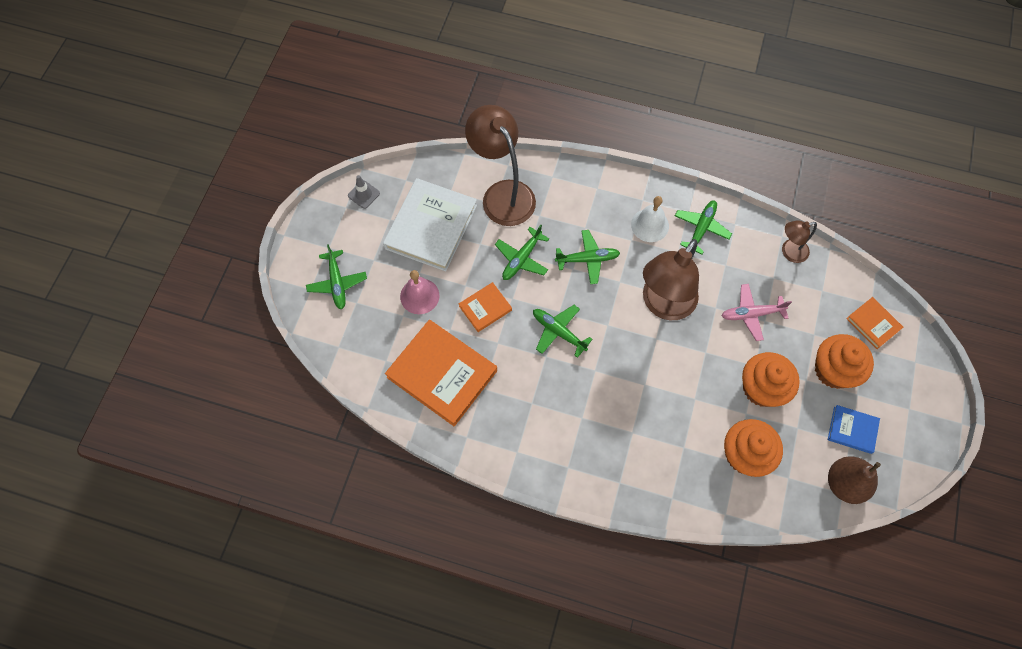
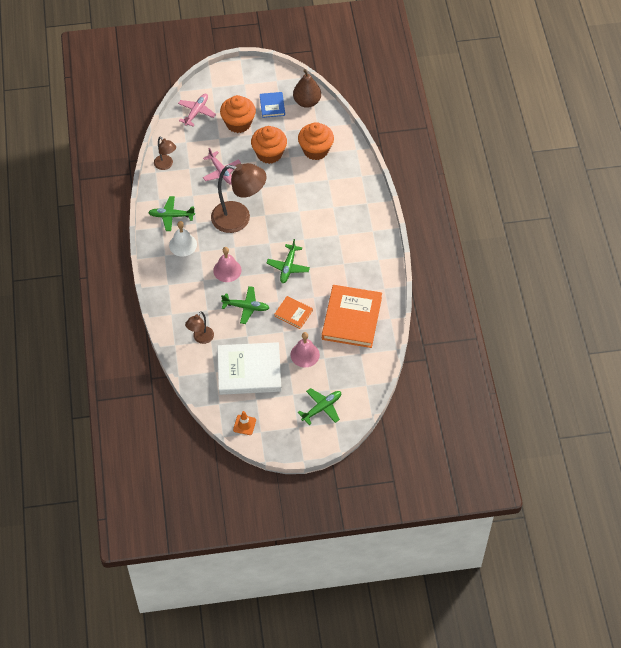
camera: 115 degrees left, 10 degrees down
grey traffic cone [348,175,380,209] -> orange traffic cone [233,411,256,435]
brown lamp [465,105,536,226] -> brown lamp [185,311,214,344], size x0.51
green plane [555,230,620,284] -> pink bell [213,247,242,282]
orange book [846,297,903,349] -> pink plane [178,94,216,126]

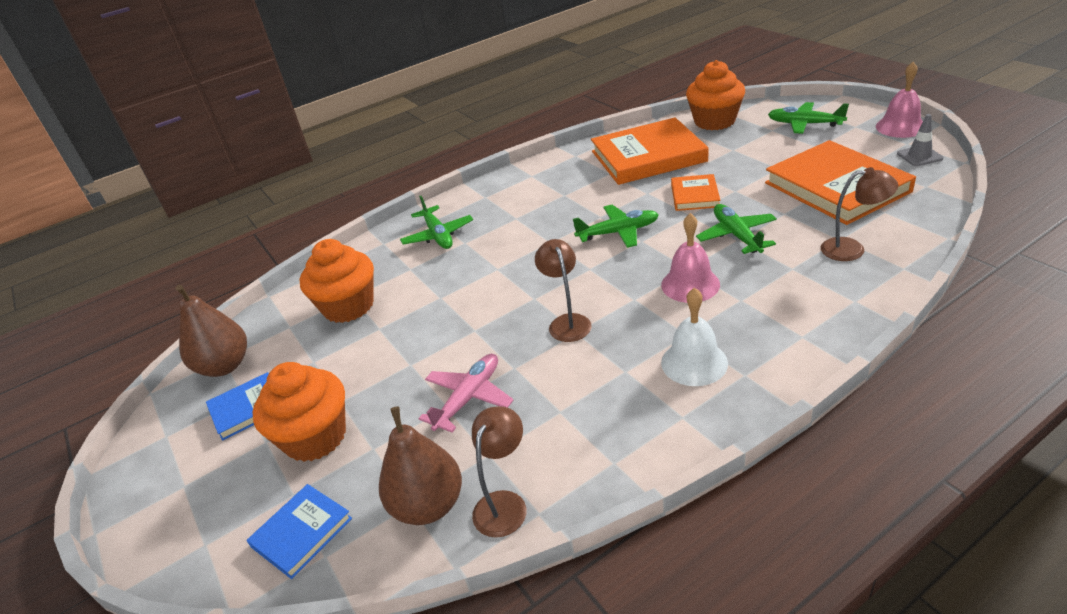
camera: 110 degrees left, 20 degrees down
green plane [148,196,195,231] -> green plane moved to [400,196,473,249]
pink plane [178,94,216,126] -> blue book [246,484,352,579]
brown lamp [211,163,267,233] -> brown lamp [535,239,592,342], size x0.51
white book [217,342,281,395] -> orange book [765,140,916,225]
orange traffic cone [233,411,256,435] -> grey traffic cone [897,114,943,166]
orange cupcake [251,126,287,164] -> orange cupcake moved to [686,60,745,130]
pink bell [290,332,320,368] -> pink bell moved to [876,62,923,138]
none -> brown pear [379,407,462,525]

